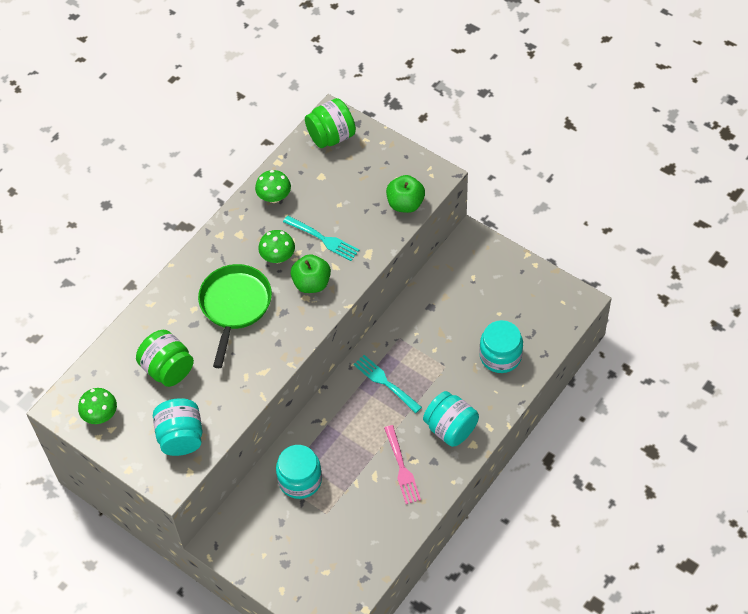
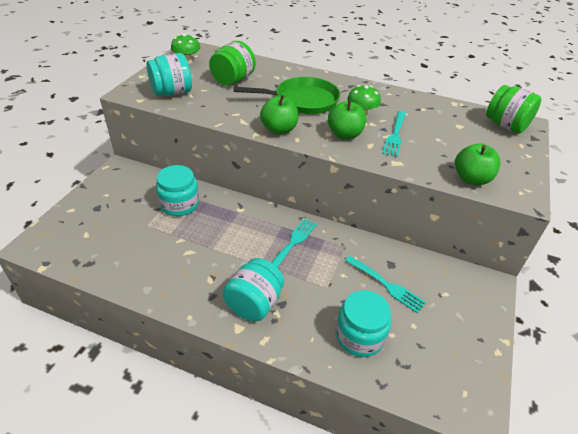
camera: 70 degrees right, 15 degrees down
green mushroom [255,170,291,203] -> none
pink fork [384,425,421,504] -> none
none -> green apple [260,95,298,134]
none -> turquoise fork [345,256,426,313]

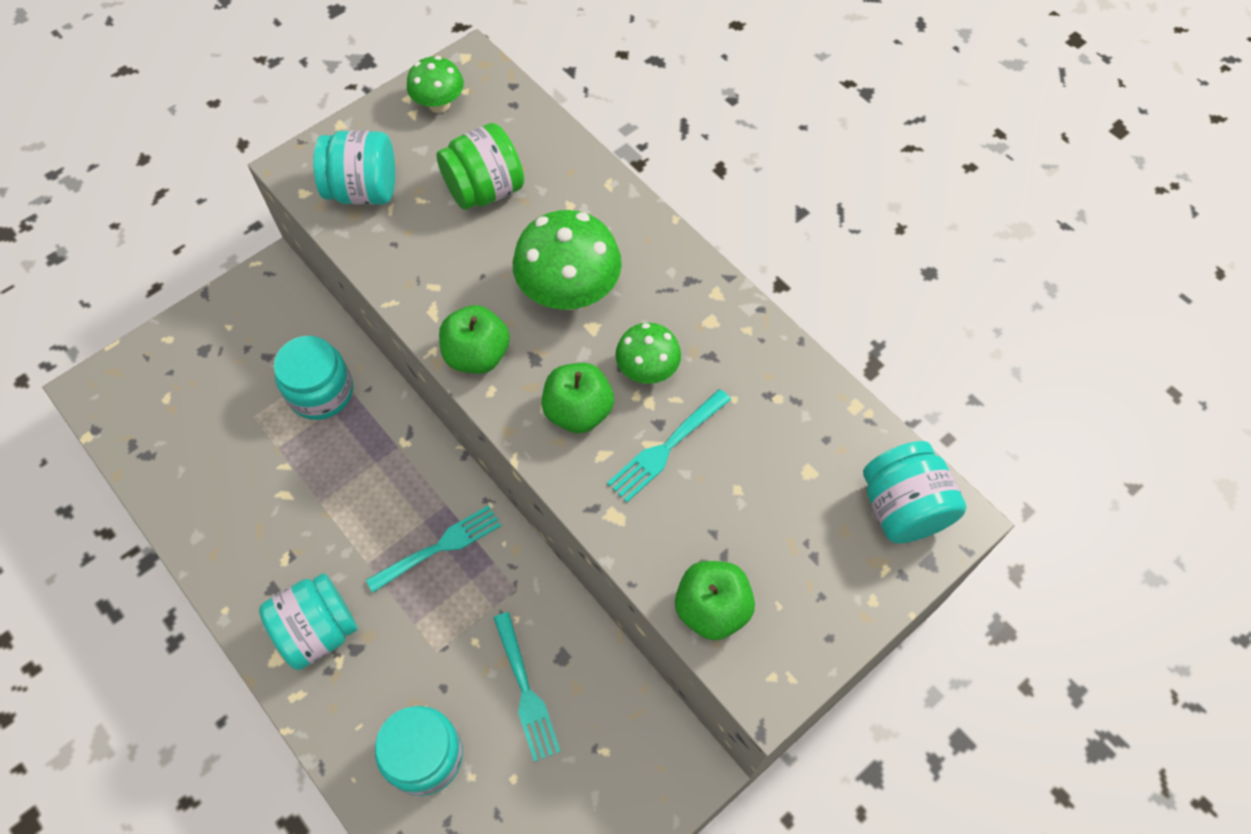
camera: 30 degrees right, 20 degrees up
green pan [234,77,340,114] -> green mushroom [513,210,622,310]
green jar [486,85,541,134] -> turquoise jar [863,441,967,544]

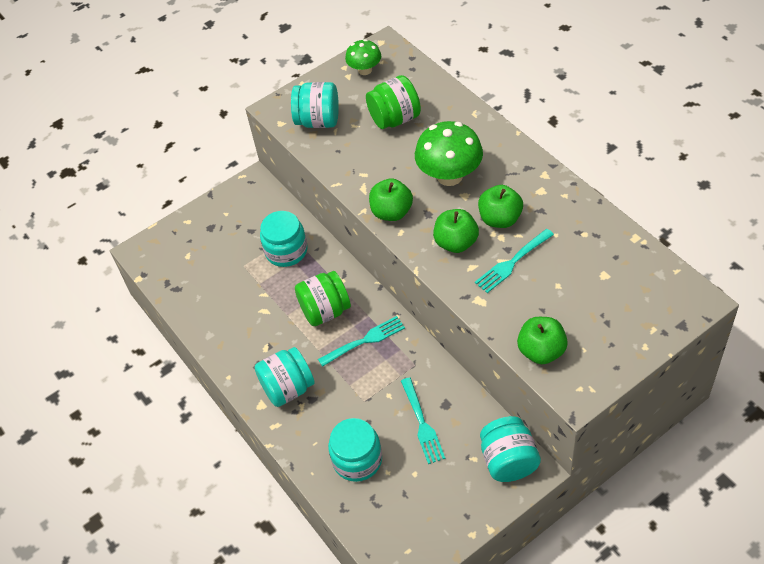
camera: 10 degrees right, 10 degrees down
green mushroom [615,323,681,384] -> green apple [478,185,523,228]
turquoise jar [863,441,967,544] -> turquoise jar moved to [480,416,541,482]
none -> green jar [295,271,351,326]

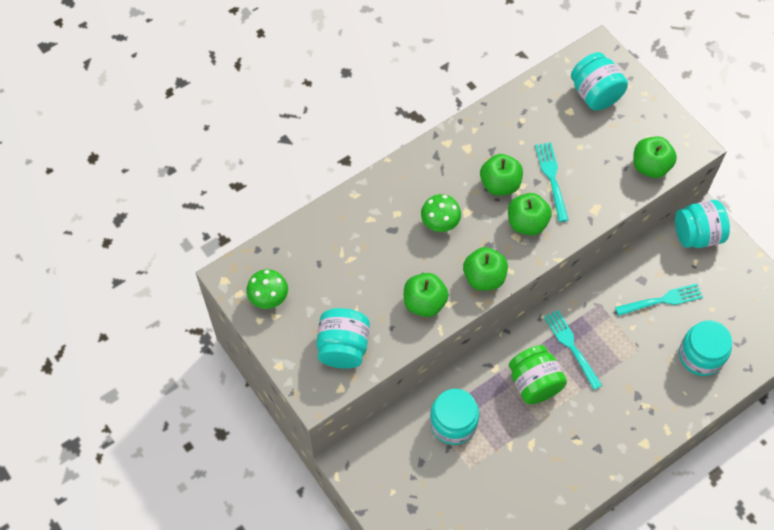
camera: 95 degrees left, 10 degrees up
turquoise jar [254,347,315,407] -> turquoise jar moved to [571,52,628,110]
green jar [366,75,421,129] -> none
green mushroom [415,121,483,186] -> green mushroom [421,194,461,232], size x0.59
turquoise fork [475,229,554,293] -> turquoise fork turned 150 degrees counterclockwise [535,142,569,222]
none -> green apple [404,273,449,317]

